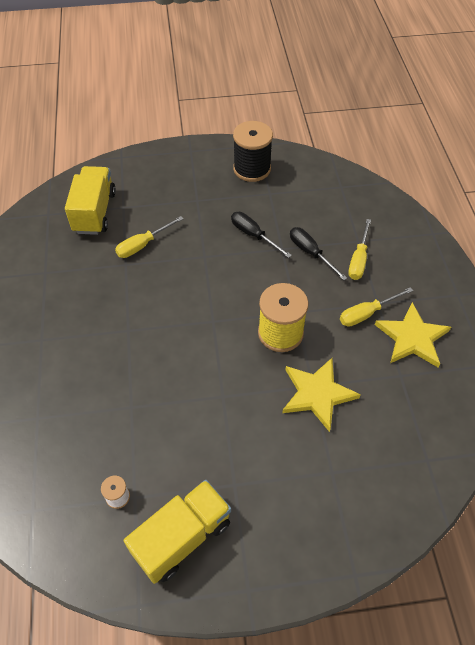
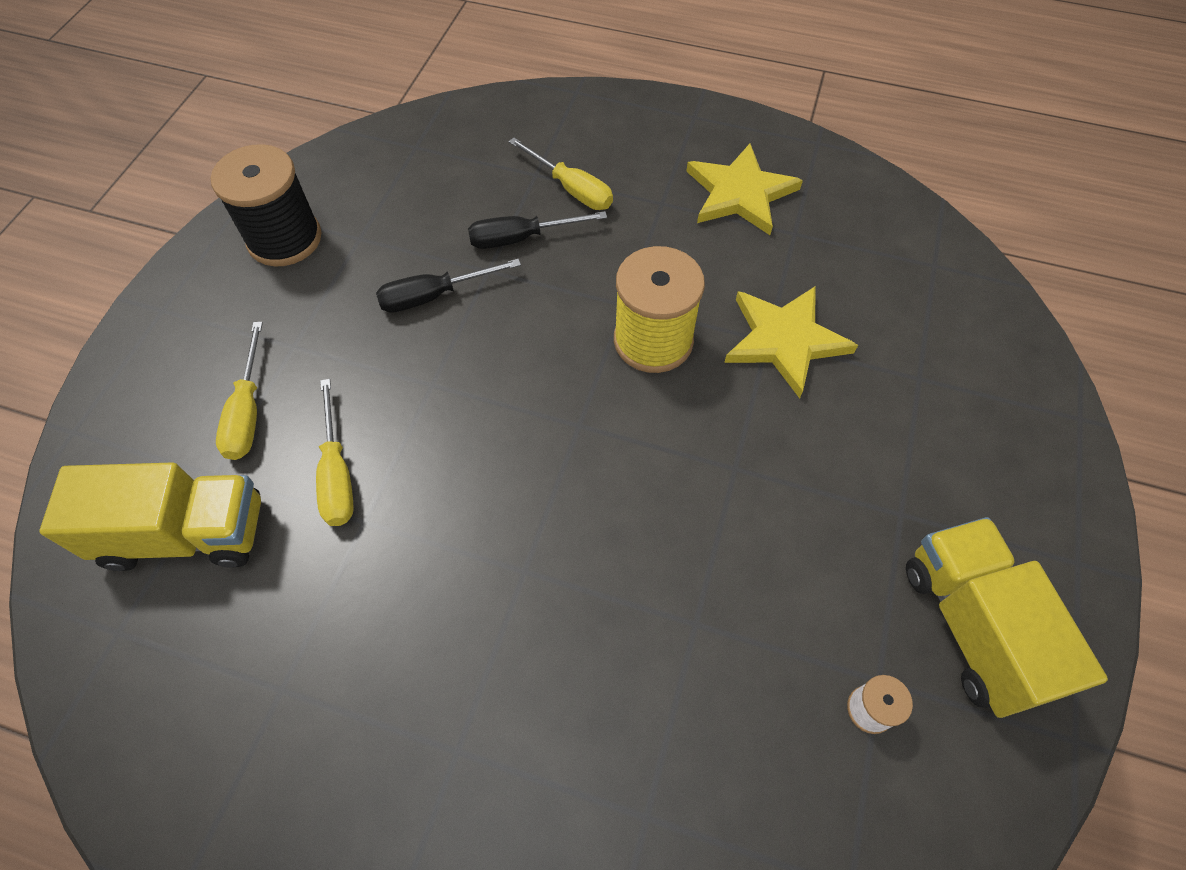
camera: 65 degrees left, 5 degrees up
yellow truck [65,166,116,235] -> yellow truck turned 150 degrees clockwise [40,462,261,571]
yellow screwdriver [340,287,413,327] -> yellow screwdriver moved to [216,322,263,460]

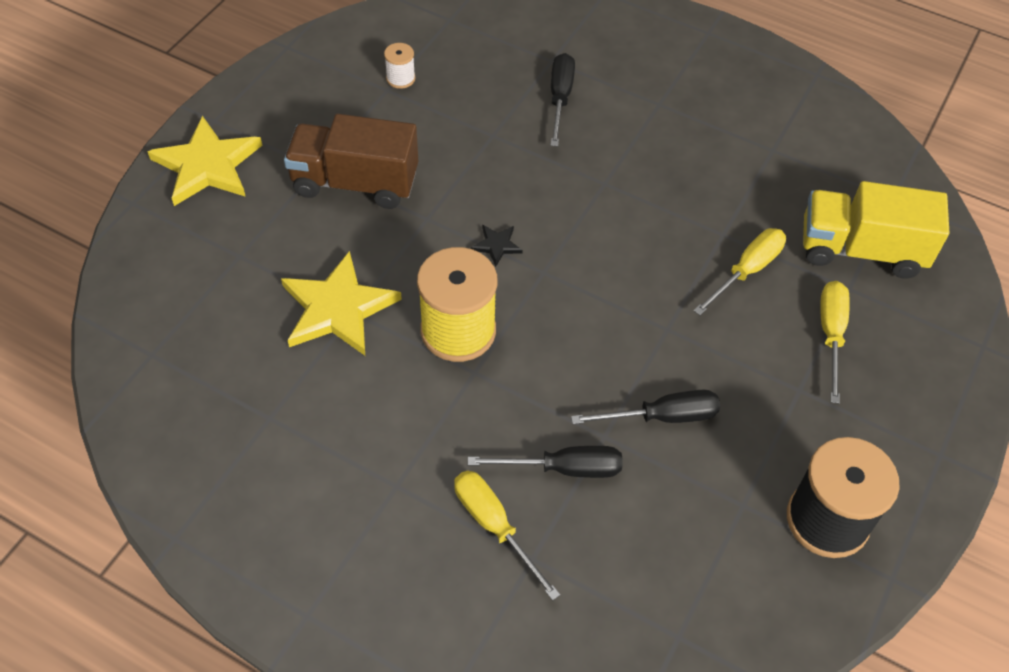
camera: 170 degrees left, 5 degrees down
yellow screwdriver [316,379,354,526] -> yellow screwdriver turned 45 degrees clockwise [694,228,786,315]
yellow star [686,144,803,235] -> yellow star moved to [147,116,262,206]
yellow truck [906,517,1108,718] -> none
none -> brown truck [284,114,418,209]
none -> black star [471,225,523,267]
none -> black screwdriver [550,53,575,147]

